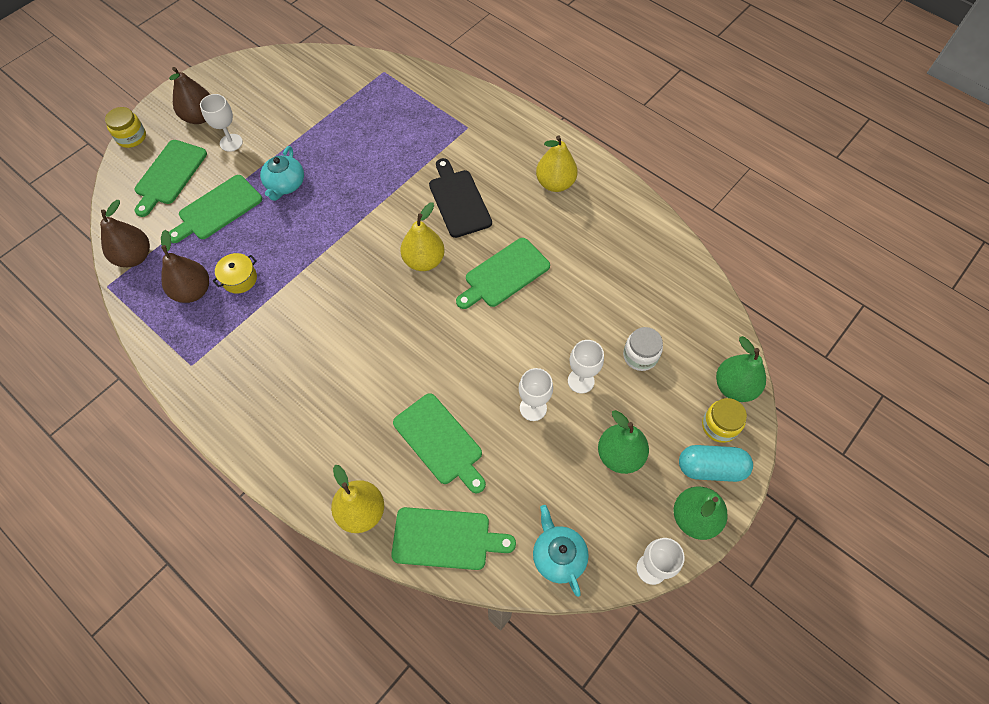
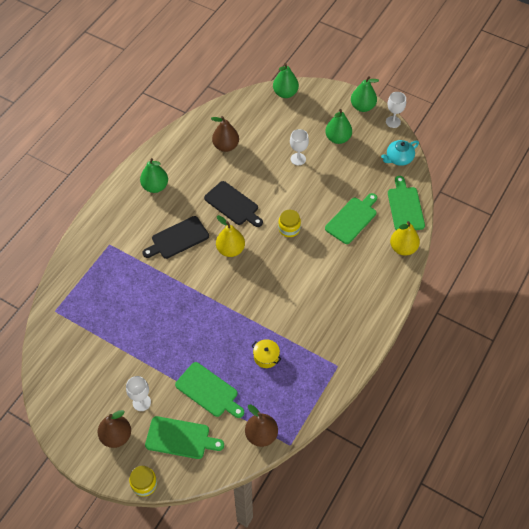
camera: 100 degrees left, 5 degrees down
brown pear [161,230,209,303] -> brown pear moved to [211,116,239,152]
turquoise teapot [260,146,304,201] -> none
green cutting board [456,238,550,309] -> black cutting board [204,181,263,227]
white goblet [518,368,553,421] -> none
yellow pear [536,135,578,192] -> green pear [140,158,168,193]
white jar [623,327,663,371] -> none
turquoise capsule [679,445,753,482] -> none
yellow jar [702,398,747,443] -> yellow jar moved to [278,210,301,237]

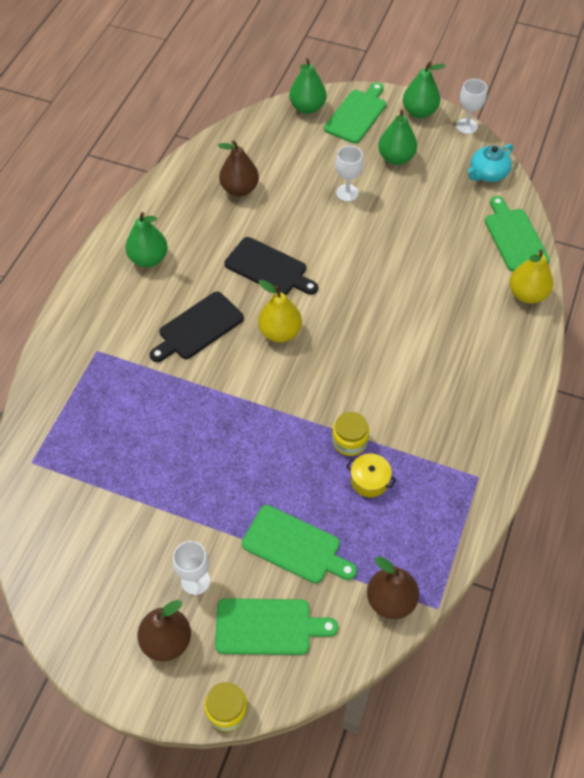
camera: 10 degrees left, 0 degrees up
yellow jar [278,210,301,237] -> yellow jar moved to [332,412,369,456]
green cutting board [325,193,377,244] -> green cutting board moved to [324,82,386,144]

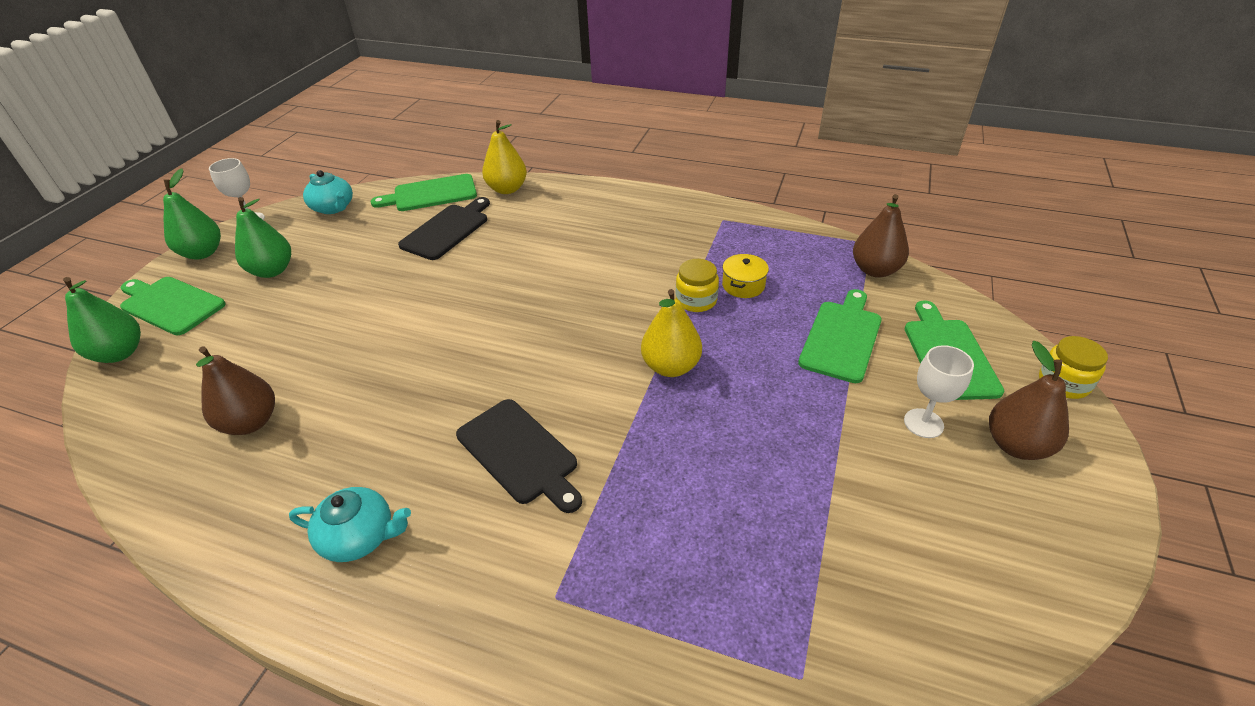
camera: 90 degrees left, 15 degrees down
green pear [125,212,168,267] -> turquoise teapot [289,487,411,562]
black cutting board [224,237,318,295] -> black cutting board moved to [398,197,490,260]
yellow pear [258,280,302,342] -> yellow pear moved to [641,289,702,377]
white goblet [336,146,363,202] -> none

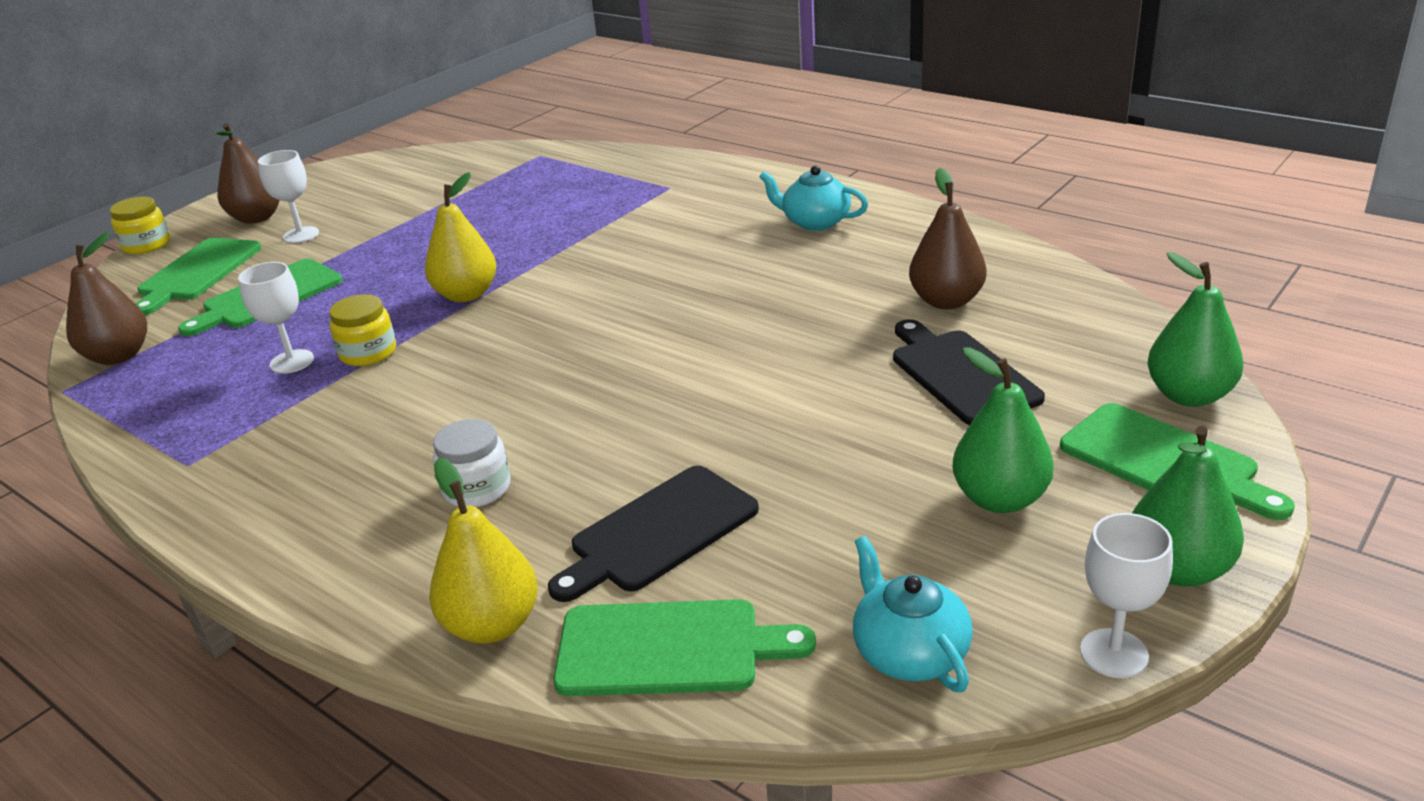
camera: 160 degrees left, 10 degrees down
black cutting board [456,399,582,513] -> black cutting board moved to [893,319,1045,425]
yellow pot [722,254,769,298] -> white goblet [238,262,314,374]
none -> white jar [433,419,511,507]

